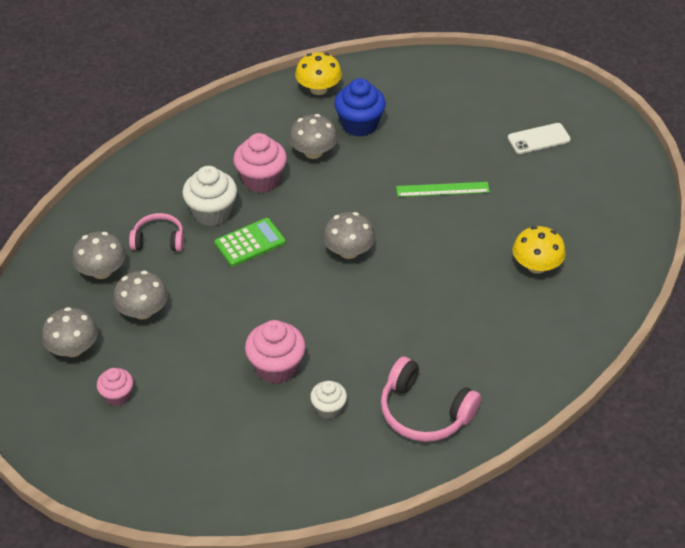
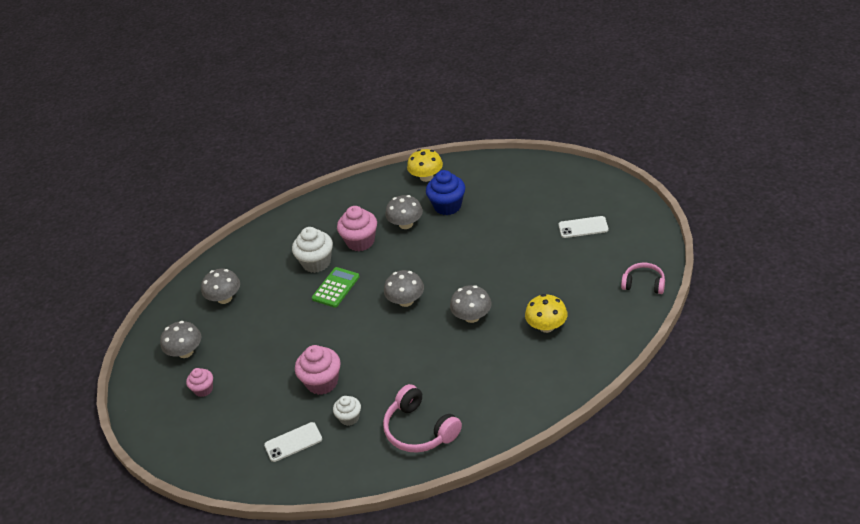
camera: 20 degrees right, 5 degrees down
grey mushroom [113,271,168,320] -> grey mushroom moved to [450,285,491,323]
pink headphones [129,213,184,252] -> pink headphones moved to [621,263,665,294]
green calculator [214,218,286,267] -> green calculator turned 45 degrees counterclockwise [312,267,360,308]
green ruler [396,182,490,197] -> none
none -> white phone [264,422,322,462]

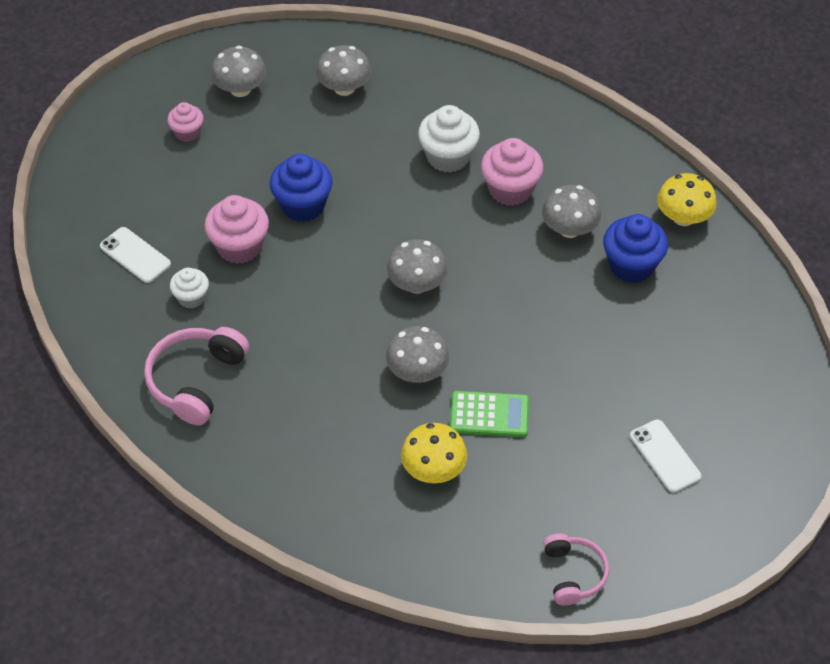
camera: 60 degrees right, 10 degrees up
green calculator [312,267,360,308] -> green calculator moved to [450,391,529,437]
none -> blue cupcake [270,154,333,222]

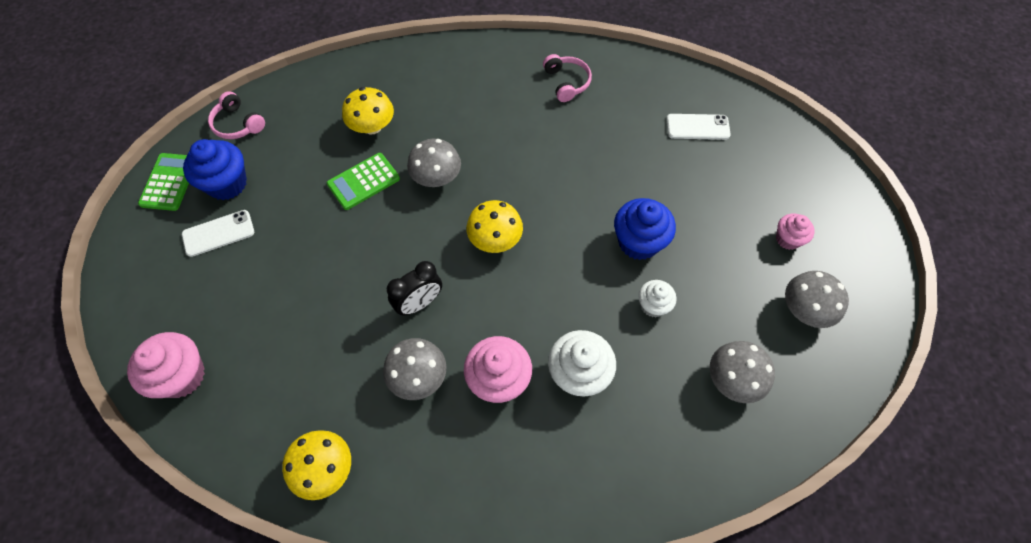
camera: 140 degrees right, 10 degrees up
pink headphones [144,327,249,425] -> pink headphones [543,54,592,102], size x0.64
white cupcake [170,268,209,309] -> white cupcake moved to [638,280,677,317]
pink cupcake [204,195,269,264] -> pink cupcake moved to [127,332,205,398]
grey mushroom [387,239,448,294] -> yellow mushroom [466,200,523,253]
blue cupcake [603,214,668,283] -> blue cupcake moved to [183,139,247,200]
white phone [630,419,701,493] -> white phone turned 45 degrees counterclockwise [182,210,254,257]
none -> green calculator [138,153,189,211]
none -> black clock [387,261,442,315]

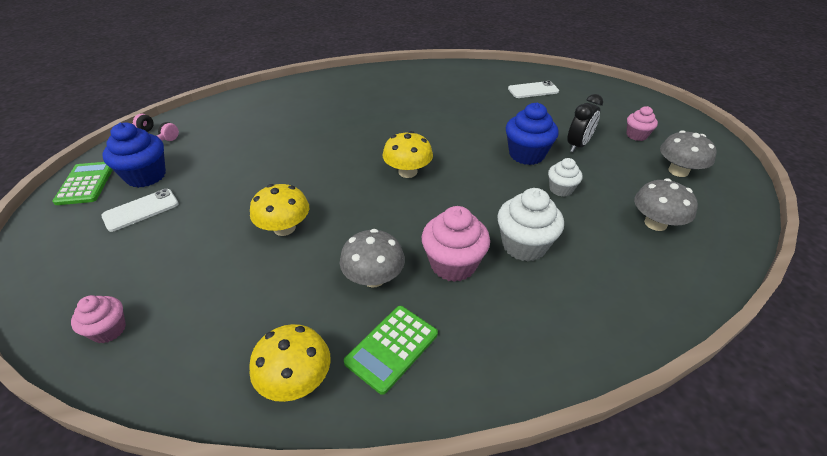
camera: 15 degrees left, 20 degrees down
pink cupcake [127,332,205,398] -> pink cupcake [71,295,126,343], size x0.60
green calculator [327,153,400,210] -> green calculator moved to [344,306,438,395]
yellow mushroom [342,87,394,134] -> yellow mushroom moved to [250,184,309,236]
black clock [387,261,442,315] -> black clock moved to [567,94,603,152]
grey mushroom [407,139,461,187] -> none
pink headphones [543,54,592,102] -> none

